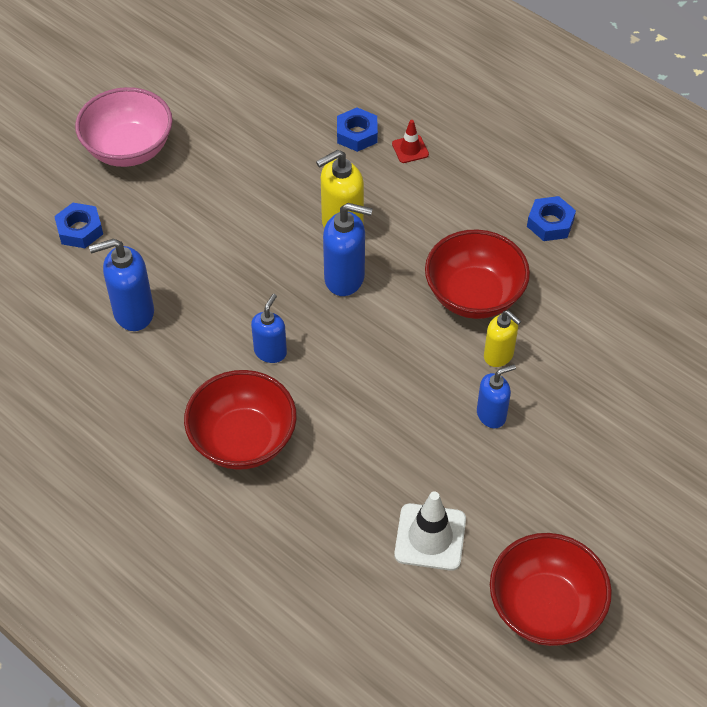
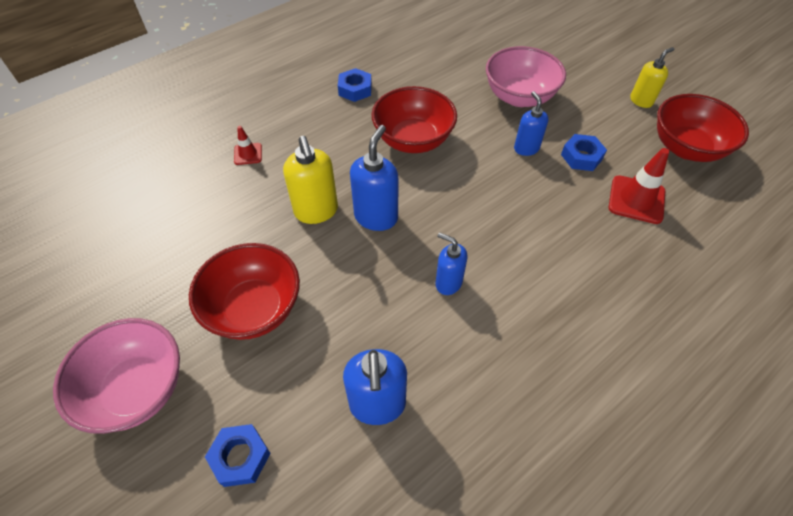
camera: 80 degrees left, 0 degrees up
red bowl [184,370,297,470] -> red bowl moved to [189,243,300,340]
blue nut [337,108,378,152] -> blue nut moved to [561,134,607,171]
white traffic cone [394,491,466,571] -> red traffic cone [609,148,669,224]
yellow soap dispenser [484,310,521,367] -> yellow soap dispenser moved to [630,47,674,108]
none -> pink bowl [486,46,566,107]

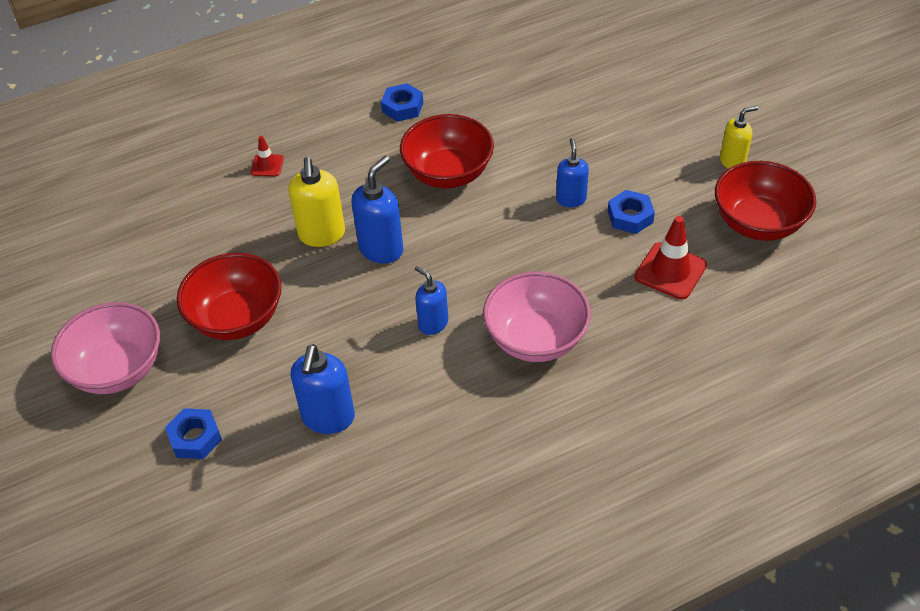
camera: 15 degrees right, 5 degrees down
pink bowl [486,46,566,107] -> pink bowl moved to [483,272,591,362]

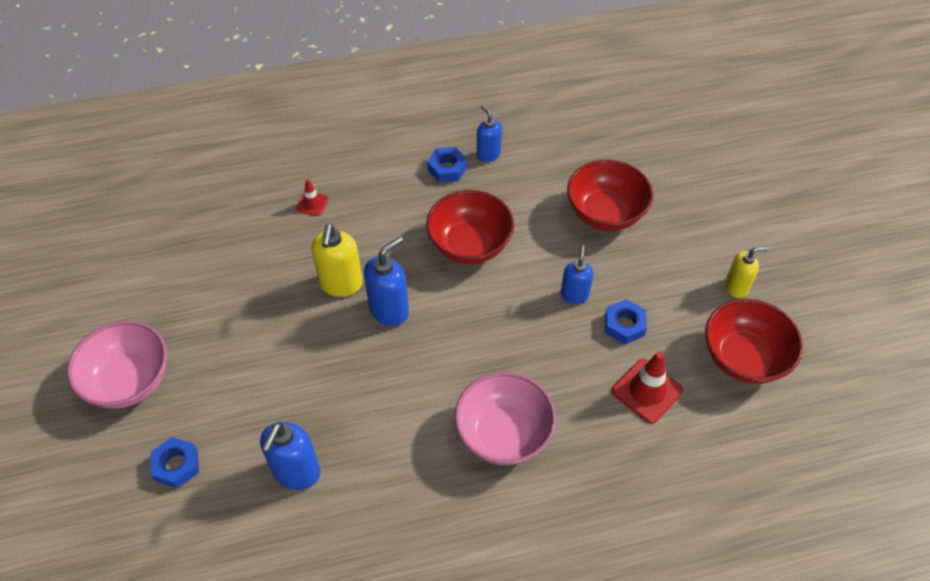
camera: 10 degrees right, 5 degrees up
red bowl [177,253,282,340] -> red bowl moved to [567,160,653,231]
blue soap dispenser [415,266,448,335] -> blue soap dispenser moved to [477,105,502,162]

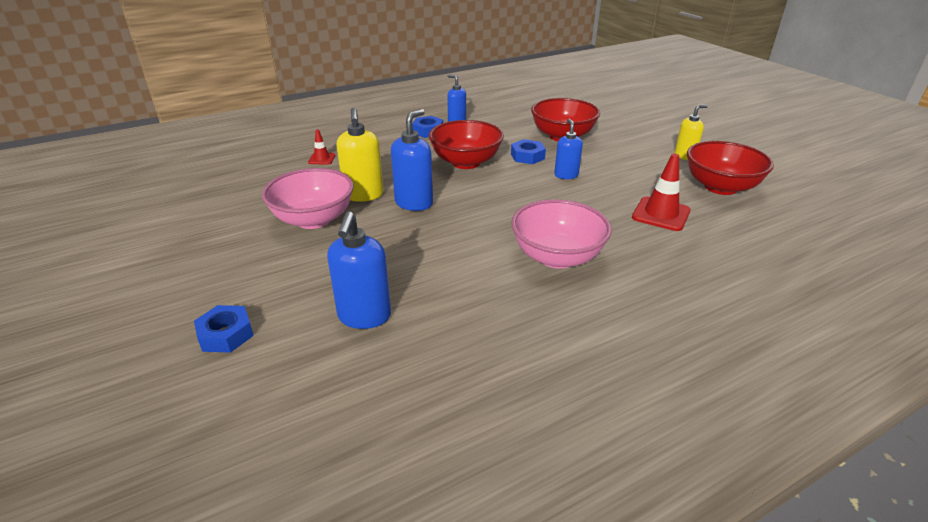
camera: 15 degrees left, 20 degrees down
pink bowl [67,321,167,409] -> pink bowl moved to [262,168,354,229]
blue nut [605,299,647,344] -> blue nut moved to [511,139,546,164]

